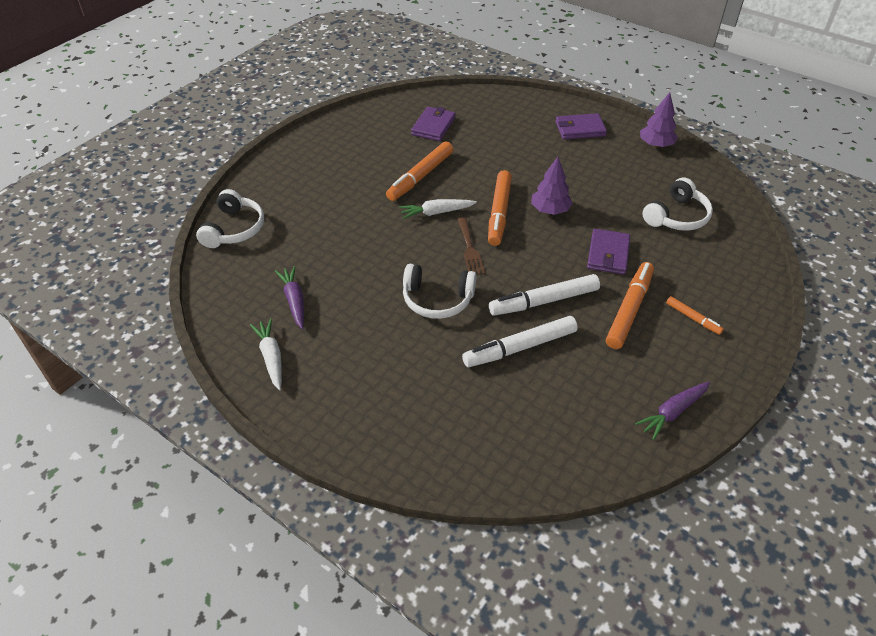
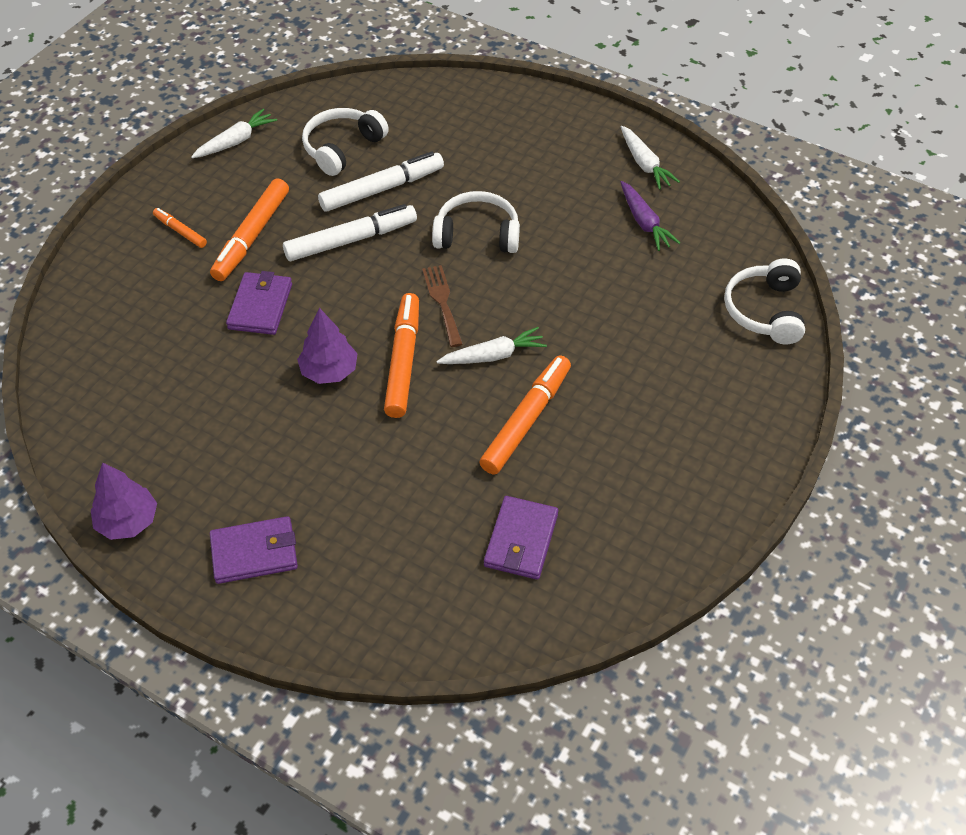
camera: 175 degrees right, 5 degrees up
purple carrot [635,382,710,440] -> white carrot [191,109,277,158]
white headphones [642,177,713,231] -> white headphones moved to [302,108,389,176]

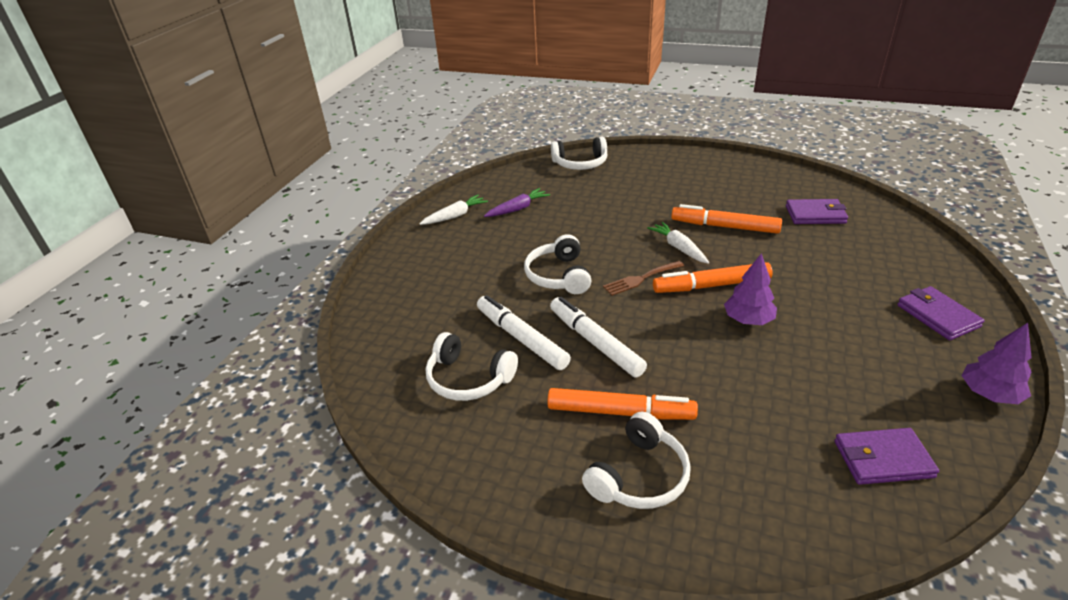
camera: 100 degrees left, 15 degrees down
orange marker [153,208,207,248] -> white headphones [582,412,691,509]
white carrot [191,109,277,158] -> none
purple wallet [226,271,292,335] -> purple wallet moved to [834,428,939,485]

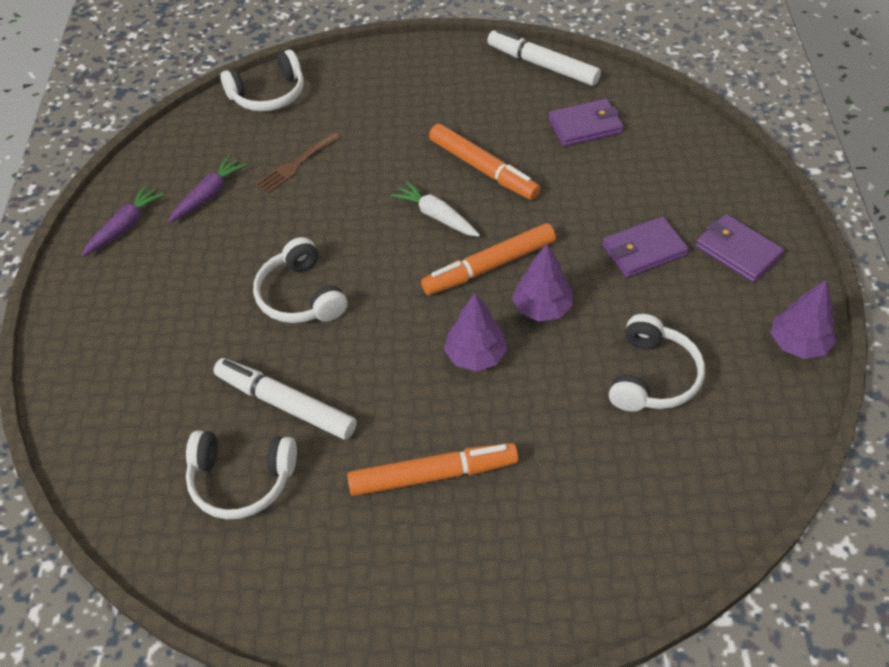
camera: 20 degrees left, 15 degrees up
white carrot [419,195,488,225] -> purple carrot [82,185,164,256]
white marker [550,297,647,378] -> white marker moved to [487,29,601,86]
white headphones [582,412,691,509] -> white headphones moved to [609,314,705,412]
brown fork [603,261,684,296] -> brown fork moved to [256,132,341,193]
orange marker [671,204,782,234] -> orange marker turned 135 degrees counterclockwise [429,124,540,200]
purple wallet [834,428,939,485] -> purple wallet moved to [602,217,689,278]
none -> purple tree [444,293,508,372]

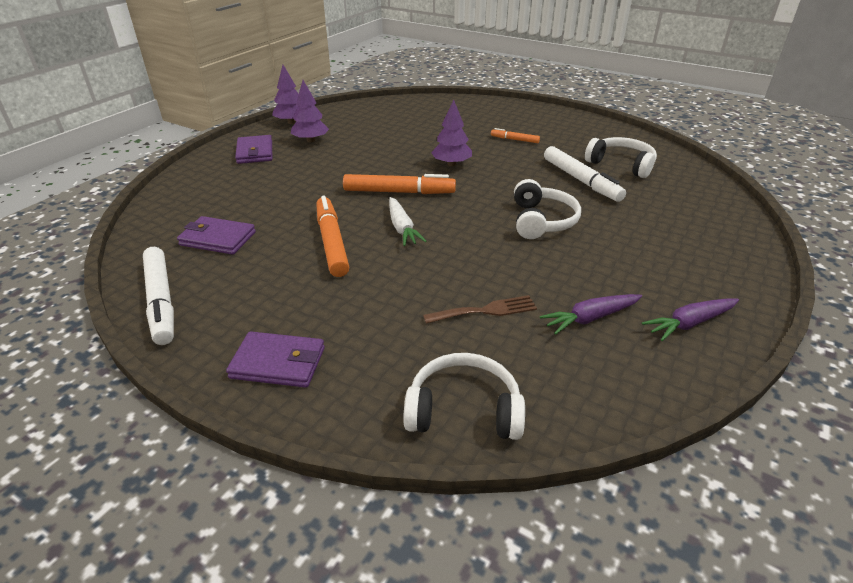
camera: 150 degrees left, 15 degrees down
orange marker [347,443,518,496] -> orange marker [491,128,540,143], size x0.52
purple tree [512,244,573,322] -> purple tree moved to [291,80,329,142]
purple wallet [602,217,689,278] -> purple wallet moved to [226,331,325,388]
white headphones [609,314,705,412] -> none

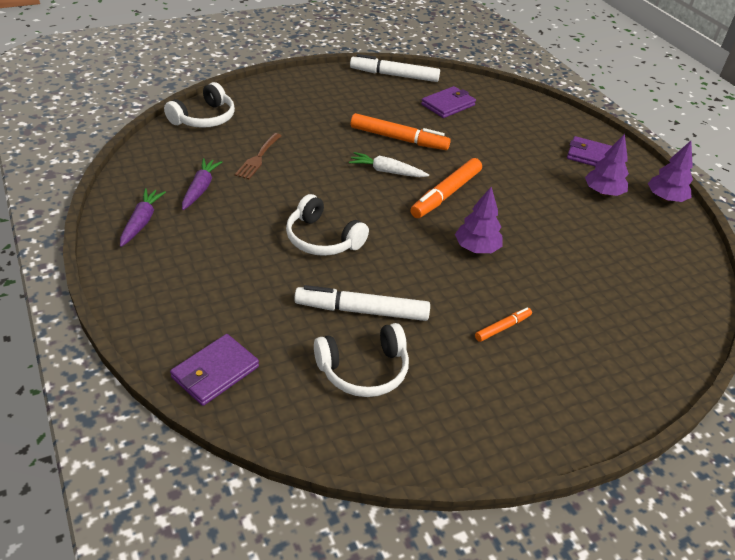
camera: 120 degrees right, 5 degrees up
purple wallet [226,331,325,388] -> purple wallet moved to [170,334,259,406]

